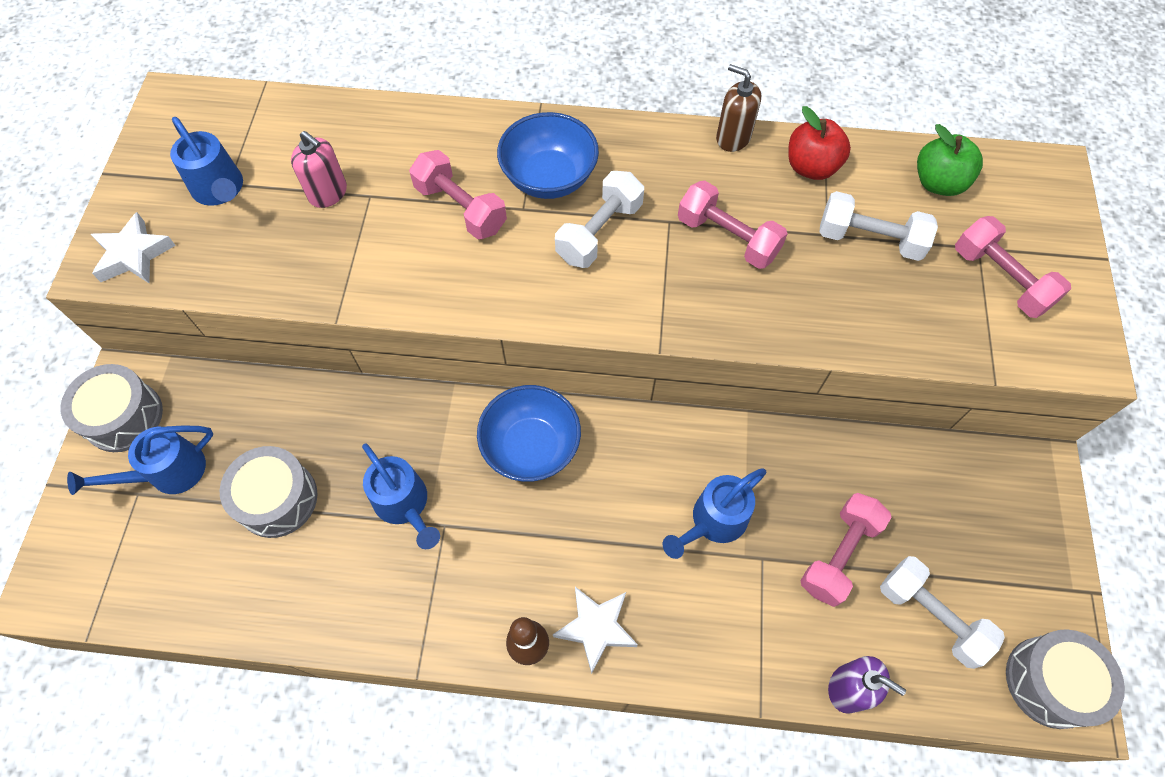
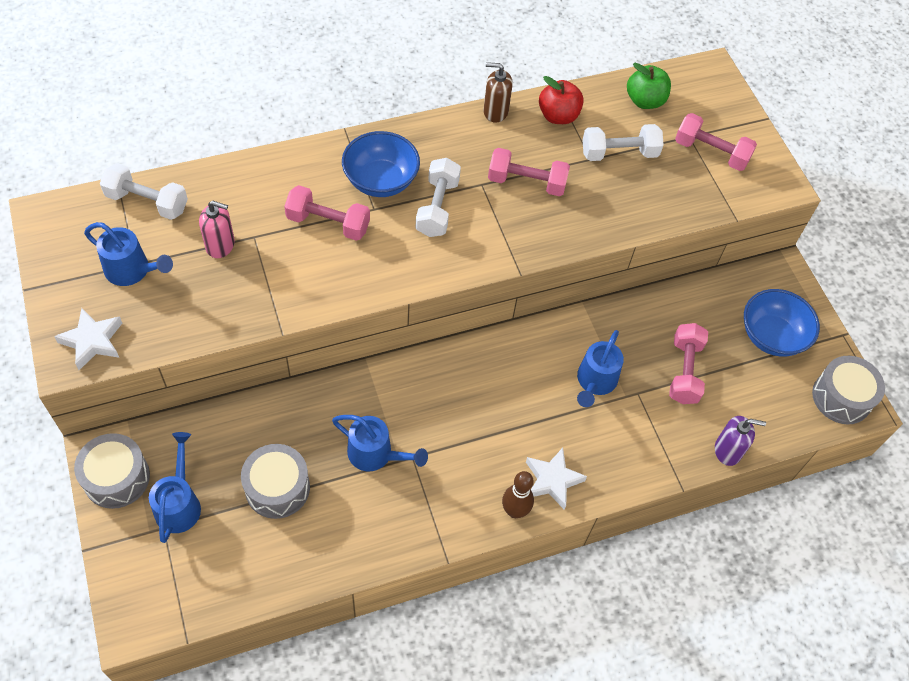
camera: 30 degrees left, 5 degrees down
blue watering can [67,425,213,495] -> blue watering can turned 150 degrees clockwise [149,432,201,543]
blue bowl [477,385,581,482] -> blue bowl moved to [744,289,820,357]
white dumbbell [880,556,1005,669] -> white dumbbell moved to [100,163,188,220]

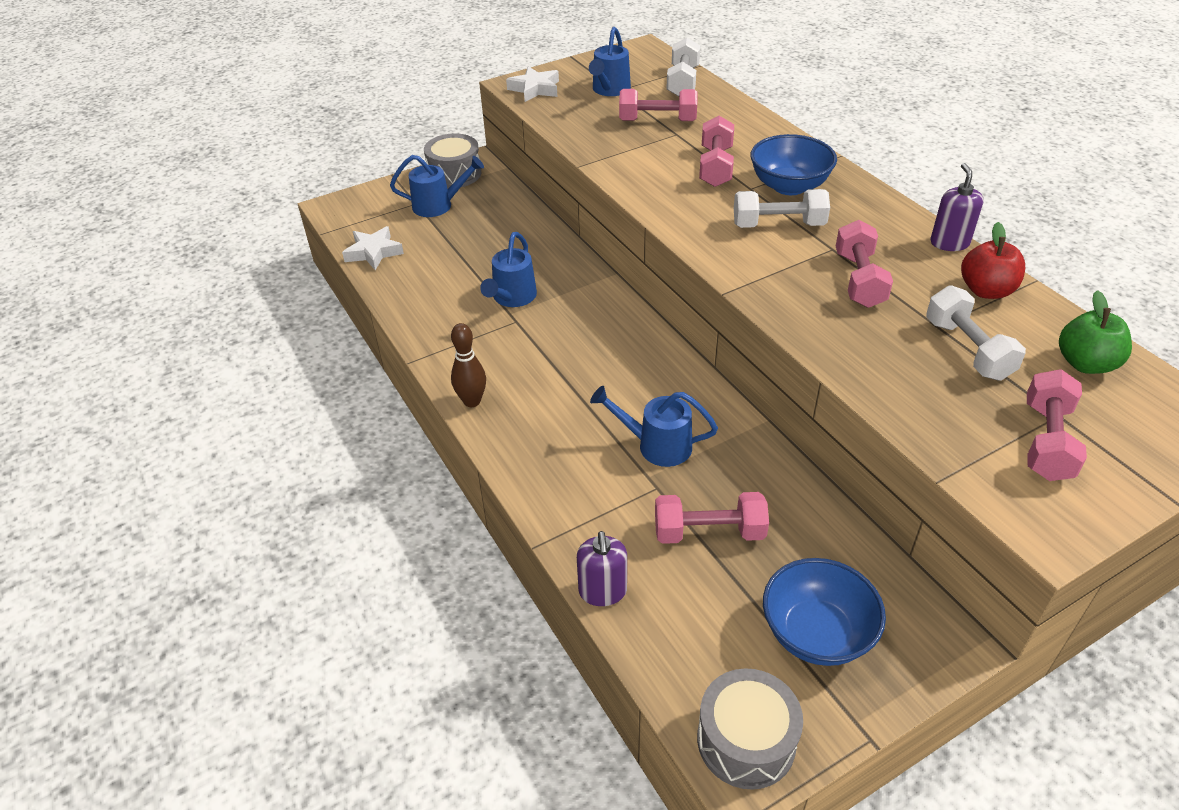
camera: 85 degrees right, 15 degrees down
pink soap dispenser [199,201,235,258] -> pink dumbbell [619,89,698,121]
grey drum [241,444,310,519] -> none
brown soap dispenser [483,62,513,123] -> purple soap dispenser [930,163,984,251]
white star [526,448,587,510] -> white star moved to [342,226,404,270]

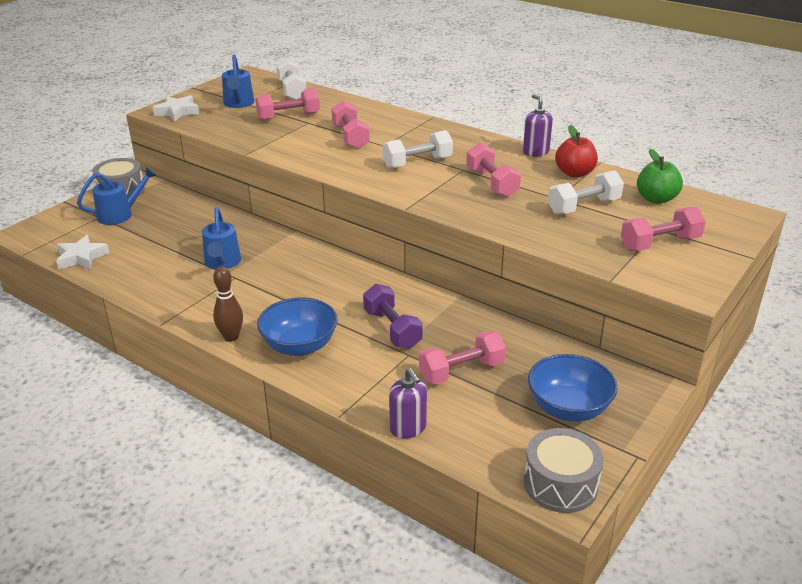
camera: 25 degrees left, 10 degrees down
blue watering can [590,386,718,467] -> purple dumbbell [363,284,423,349]
blue bowl [751,134,837,195] -> blue bowl moved to [257,297,338,356]
white dumbbell [926,285,1026,381] -> white dumbbell turned 75 degrees counterclockwise [548,170,624,215]
pink dumbbell [1027,369,1087,481] -> pink dumbbell turned 75 degrees clockwise [621,207,706,251]

